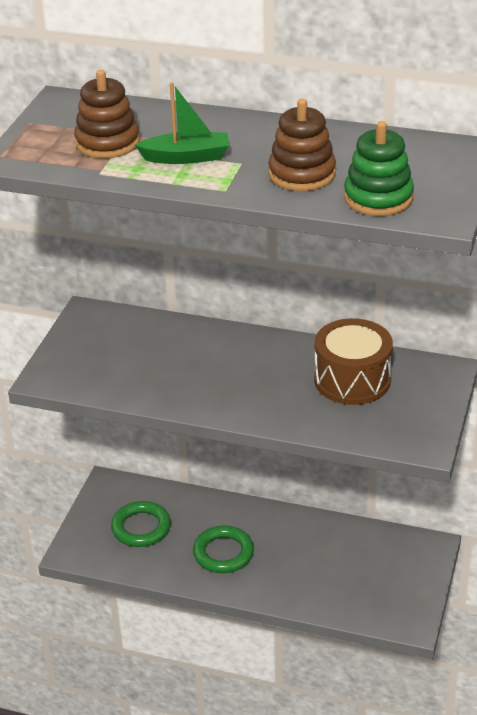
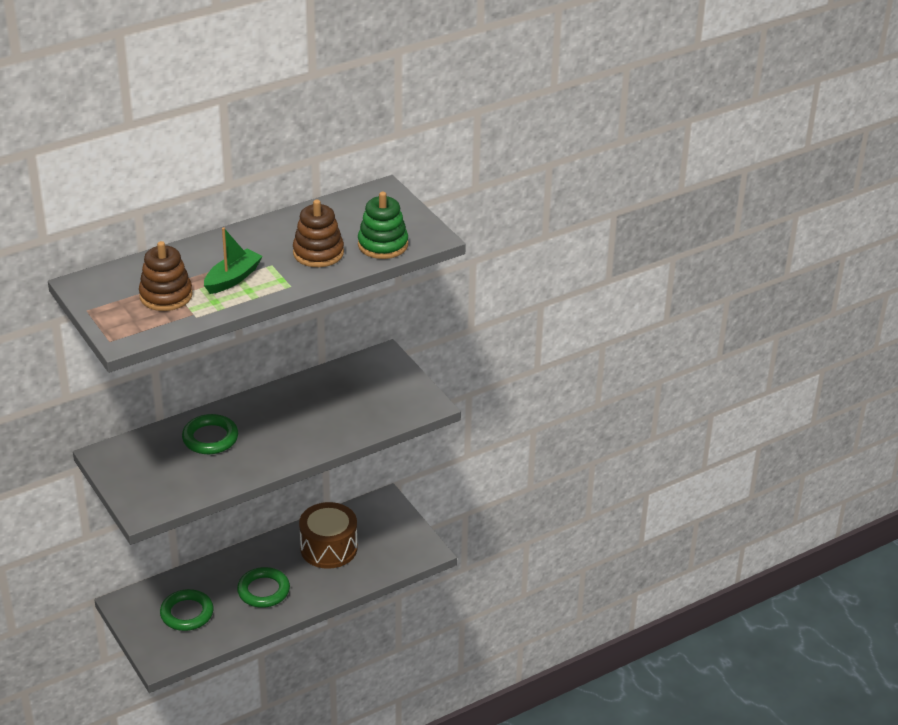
camera: 50 degrees left, 0 degrees up
brown drum [314,318,393,405] -> brown drum moved to [299,502,358,569]
none -> green ring [182,414,238,454]

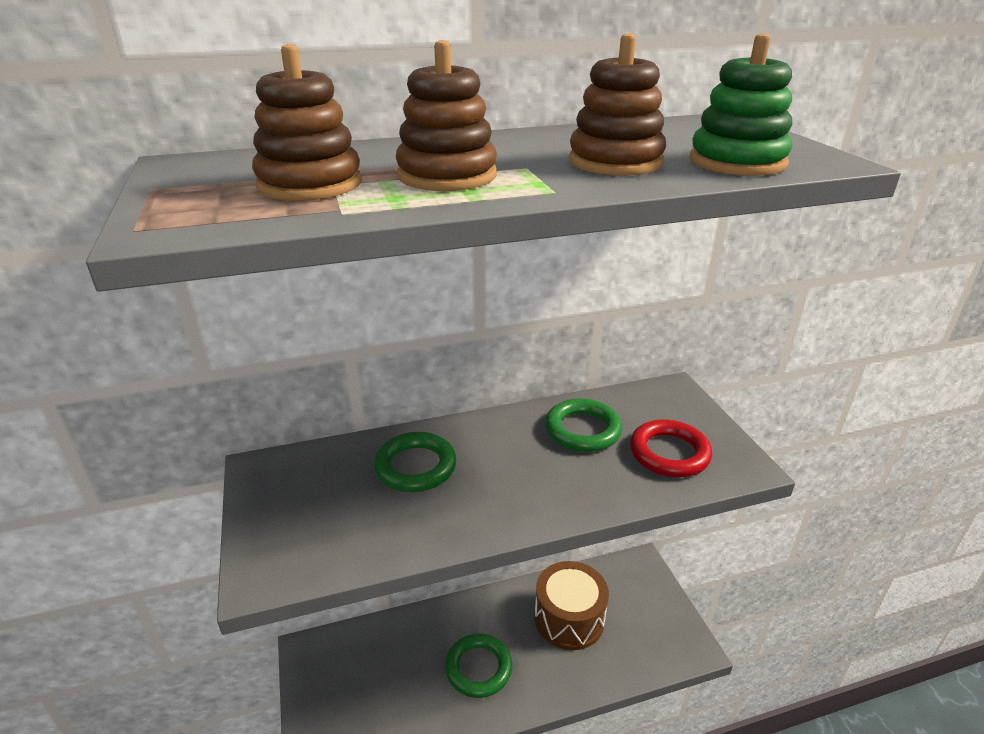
camera: 15 degrees right, 5 degrees down
green ring [160,589,214,631] -> green ring moved to [545,398,622,452]
green boat [204,227,263,294] -> brown stacking toy [396,40,497,191]
none -> red ring [630,419,712,477]

